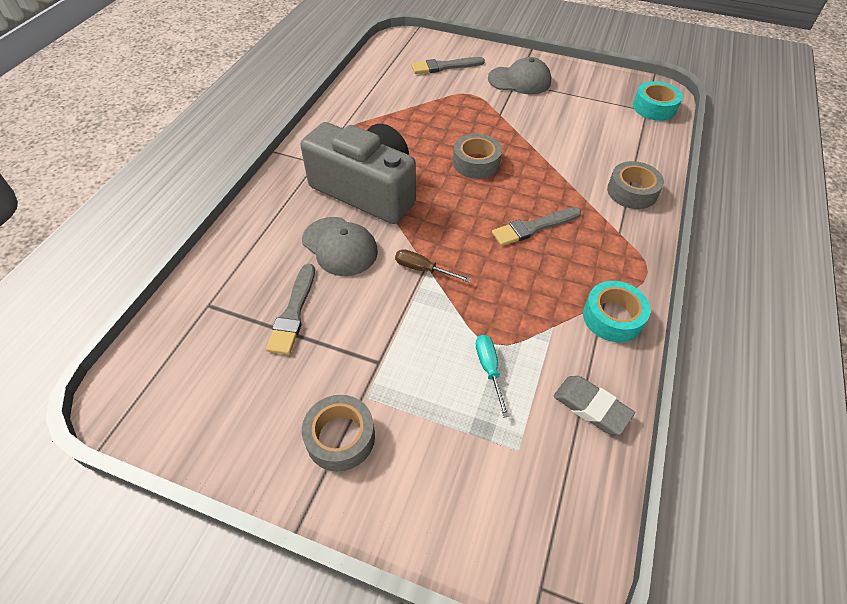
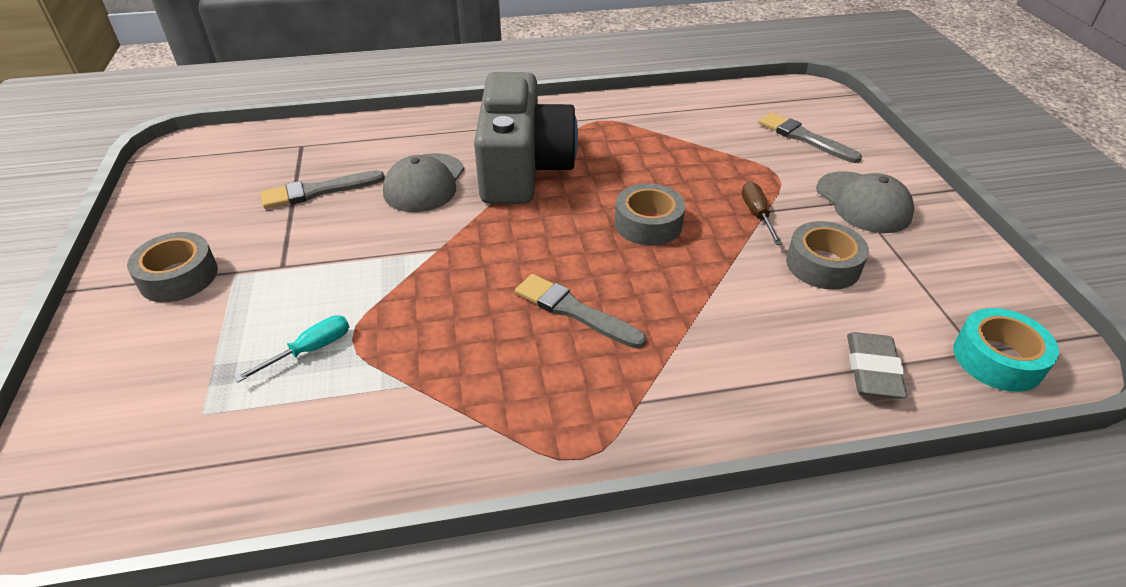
camera: 60 degrees right, 10 degrees down
brown screwdriver [395,249,471,282] -> brown screwdriver moved to [742,182,782,245]
grey eraser [554,376,635,435] -> grey eraser moved to [847,332,908,398]
turquoise tape [583,281,651,342] -> none
grey tape [607,161,664,209] -> grey tape moved to [786,221,869,290]

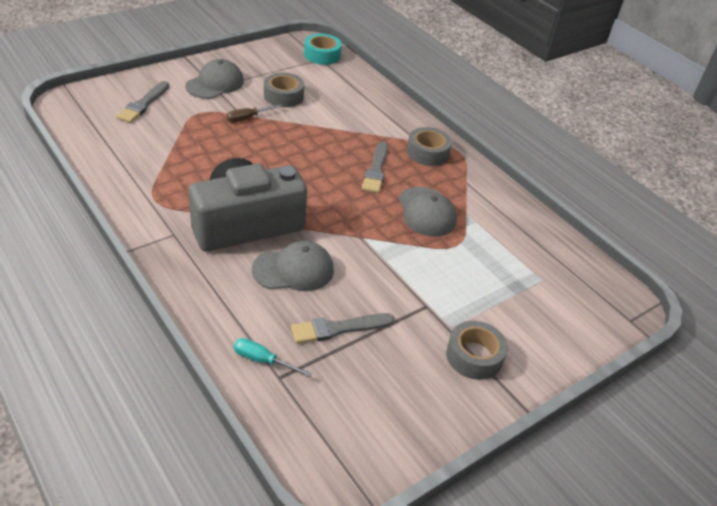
camera: 120 degrees left, 0 degrees up
turquoise screwdriver [234,315,349,383] -> turquoise screwdriver moved to [234,338,312,377]
grey brush [261,170,385,209] -> grey brush turned 120 degrees clockwise [291,313,395,344]
grey tape [615,183,685,246] -> grey tape moved to [407,127,452,166]
grey eraser [847,332,908,398] -> none
none -> grey cap [399,187,457,237]

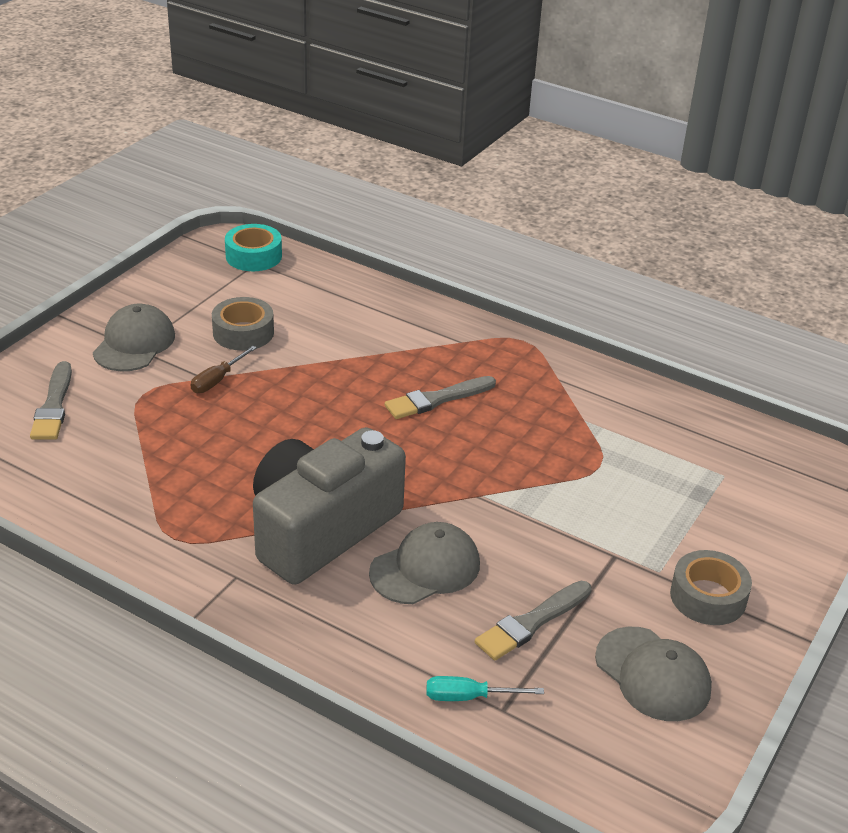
camera: 20 degrees left, 5 degrees down
grey brush [362,141,388,193] -> grey brush turned 75 degrees clockwise [385,376,496,419]
grey cap [399,187,457,237] -> grey cap moved to [595,627,712,721]
grey tape [407,127,452,166] -> none

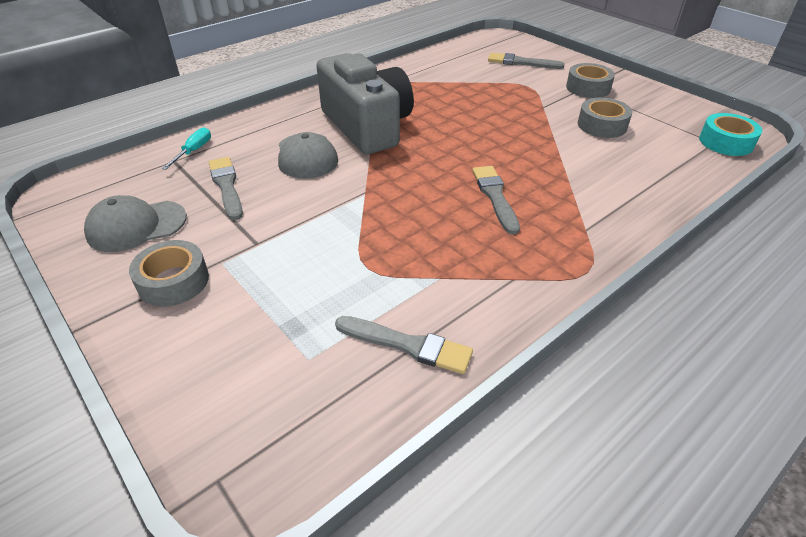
camera: 110 degrees right, 5 degrees up
grey cap [93,304,175,371] -> grey tape [566,63,615,98]
brown screwdriver [190,346,257,393] -> none
none -> grey brush [335,316,473,374]

